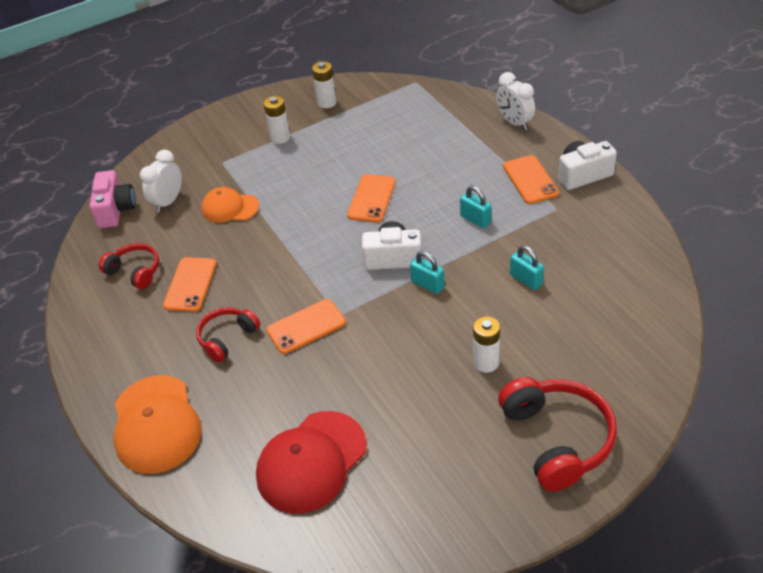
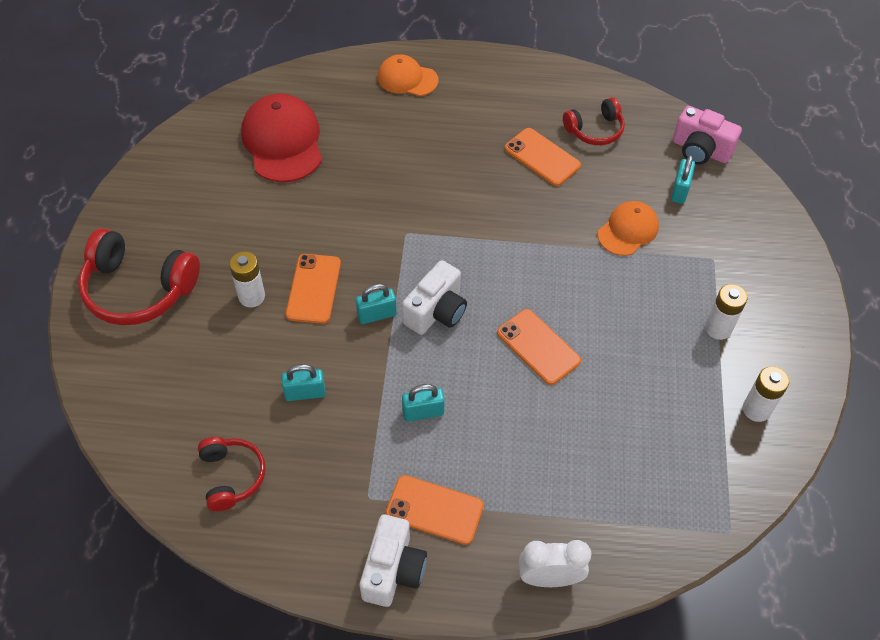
camera: 120 degrees right, 10 degrees up
orange cap [114,375,202,474] -> orange cap [378,54,439,96], size x0.61
white clock [140,150,182,213] -> turquoise padlock [671,155,695,204]
red headphones [196,307,260,362] -> red headphones moved to [198,437,266,511]
orange phone [266,299,346,354] -> orange phone moved to [286,254,341,324]

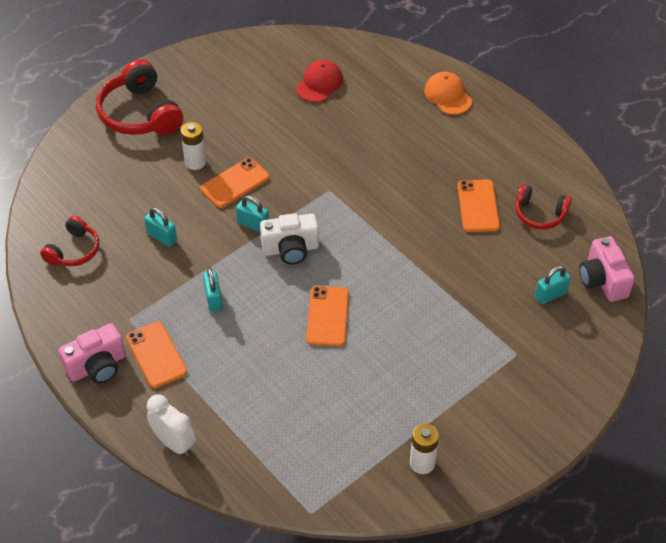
camera: 45 degrees right, 5 degrees down
red cap [241,93,322,182] -> red cap [296,60,343,102], size x0.61
white camera [360,515,427,607] -> pink camera [59,323,126,384]
turquoise padlock [402,384,445,422] -> turquoise padlock turned 45 degrees clockwise [203,267,222,312]
orange cap [598,201,659,256] -> none
white battery [705,284,747,340] -> none

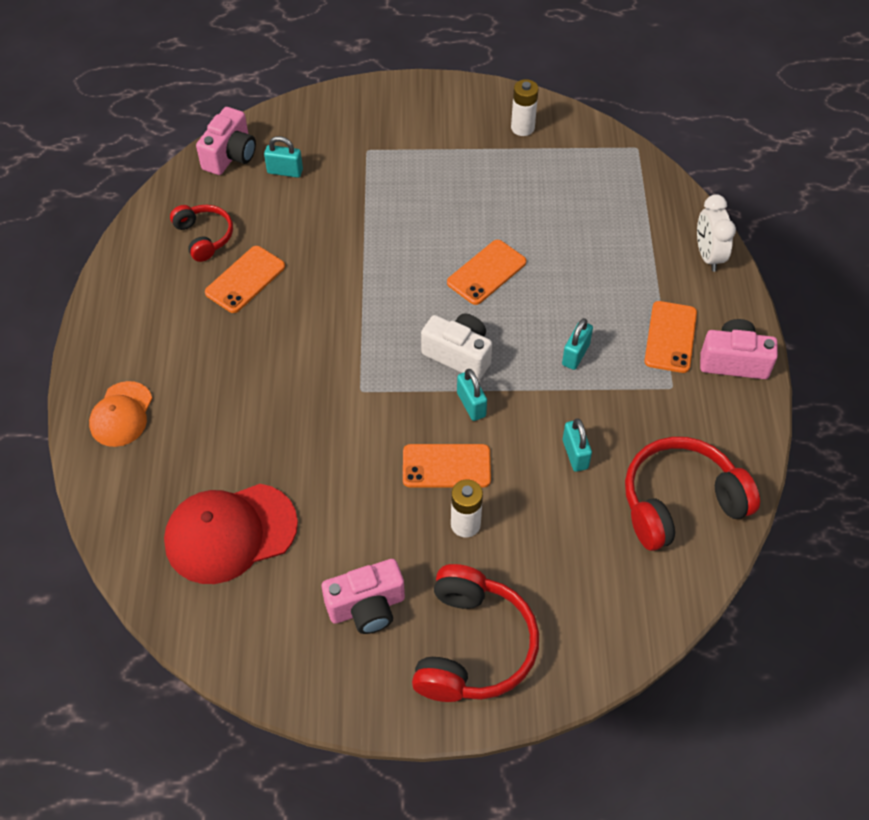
camera: 140 degrees left, 5 degrees up
red headphones [40,215,99,266] -> red headphones [625,437,760,551], size x1.70
red cap [296,60,343,102] -> red cap [164,484,298,584], size x1.64
none -> pink camera [321,559,405,634]

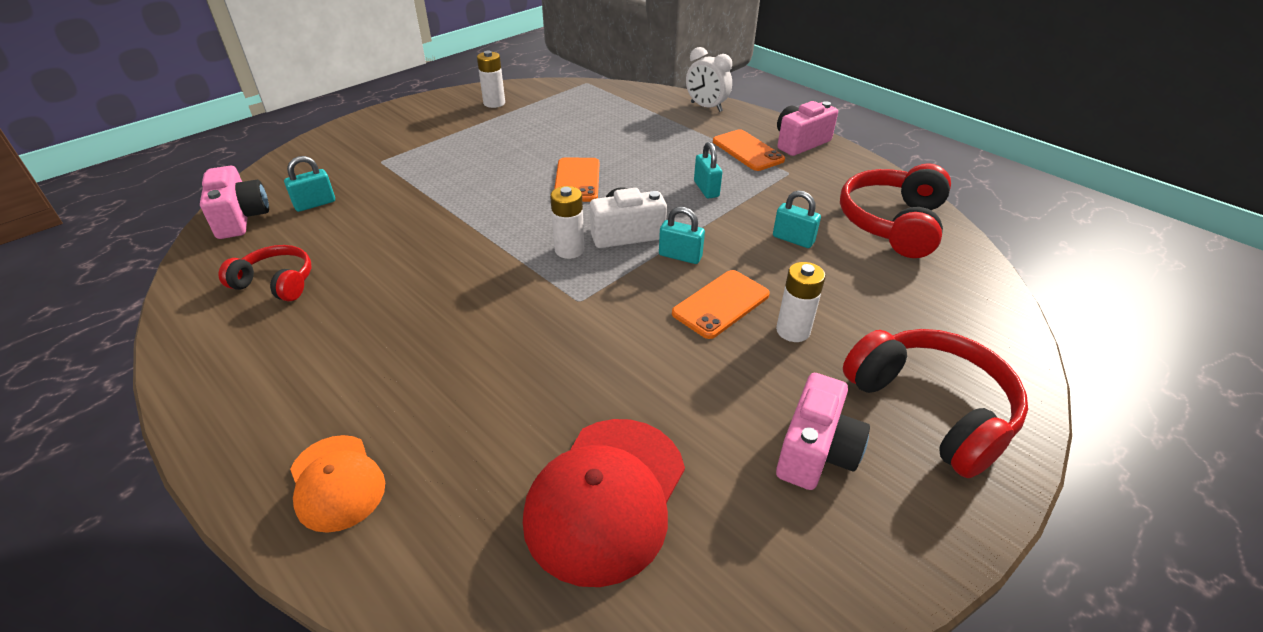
camera: 45 degrees left, 15 degrees down
orange phone [205,246,285,313] -> none
none -> white battery [550,186,584,259]

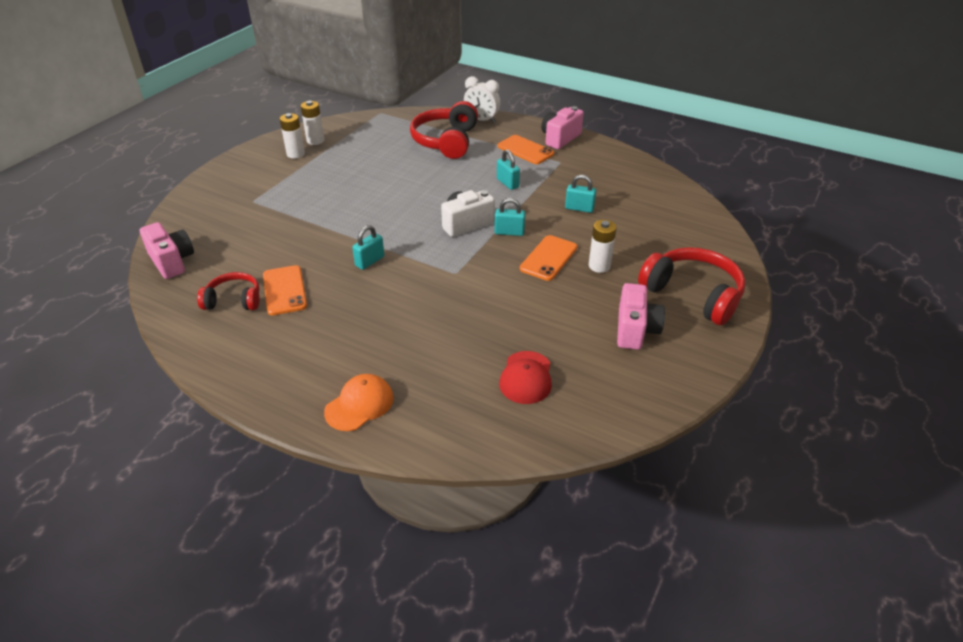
camera: 15 degrees left, 0 degrees up
turquoise padlock [284,156,335,212] -> turquoise padlock moved to [352,225,384,270]
orange cap [290,435,385,533] -> orange cap turned 90 degrees counterclockwise [324,374,394,431]
red cap [523,419,685,587] -> red cap [499,351,552,404], size x0.61
white battery [550,186,584,259] -> white battery moved to [280,113,305,159]
orange phone [554,158,599,202] -> orange phone moved to [263,265,307,315]
red headphones [840,163,951,258] -> red headphones moved to [410,101,478,159]

